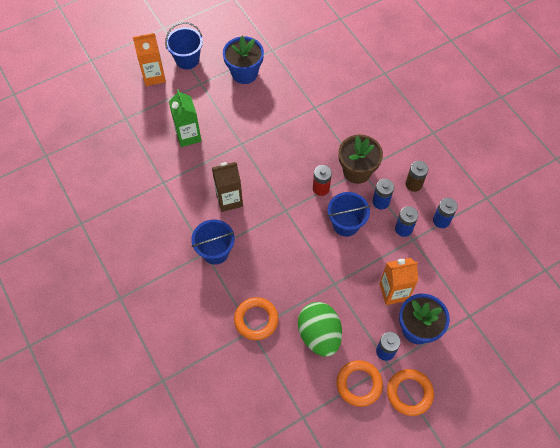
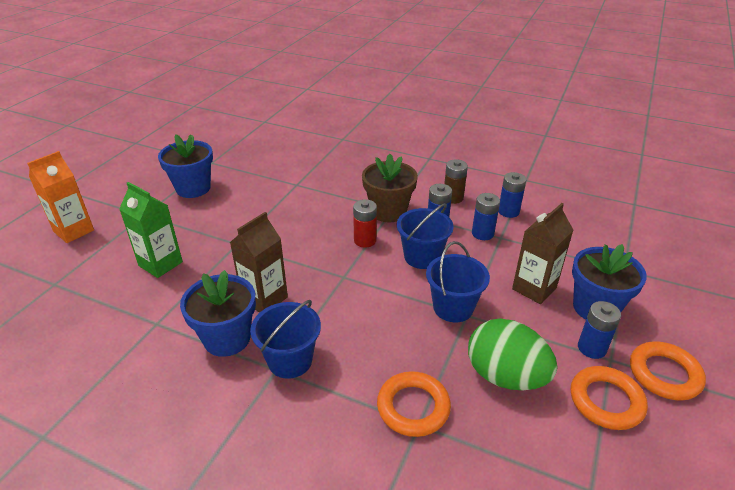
camera: 35 degrees left, 25 degrees down
blue bucket [165,22,203,69] -> blue bucket moved to [426,241,490,322]
orange carton [379,258,418,305] -> brown carton [512,203,573,304]
none -> blue flower pot [180,270,256,357]

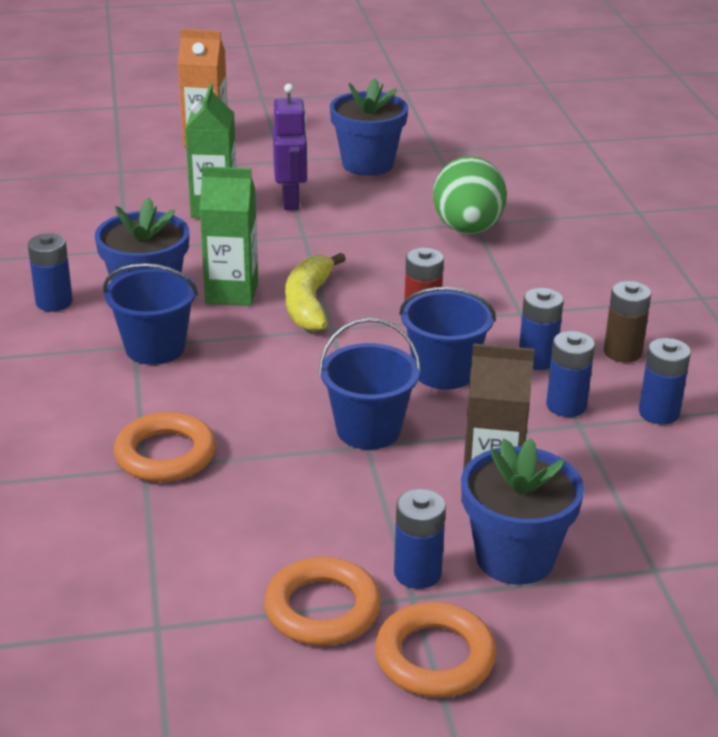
camera: 55 degrees right, 5 degrees down
brown carton [230,212,288,313] -> green carton [199,166,258,306]
brown flower pot [362,154,418,223] -> none
green egg [468,319,557,390] -> green egg moved to [433,156,507,234]
none -> blue battery [28,233,73,312]
none -> purple robot [273,84,308,210]
none -> yellow banana [285,253,346,332]

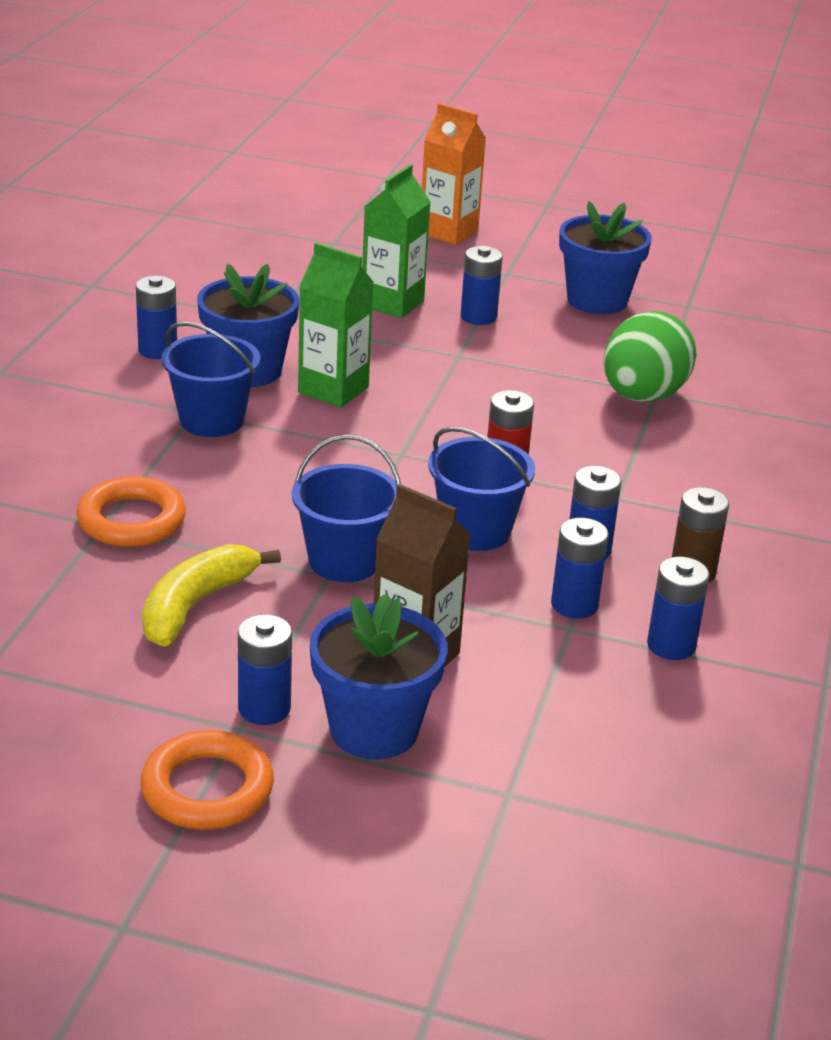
camera: 25 degrees right, 0 degrees up
orange ring [264,557,381,646] -> none
purple robot [273,84,308,210] -> blue battery [461,246,503,325]
yellow banana [285,253,346,332] -> yellow banana moved to [142,544,281,647]

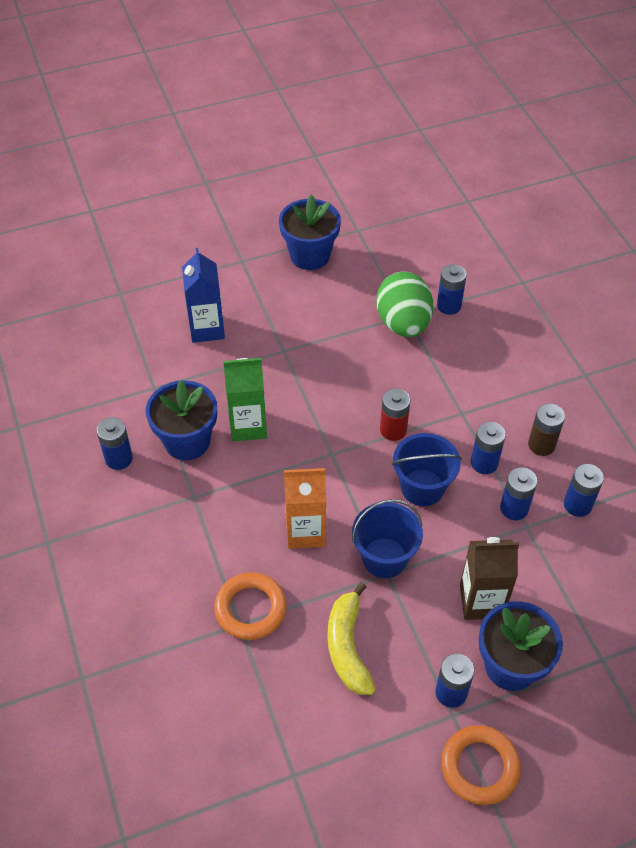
camera: 35 degrees left, 20 degrees up
blue bucket [161,322,260,437] -> none
green carton [362,164,431,318] -> blue carton [182,248,225,343]
orange carton [422,103,486,245] -> orange carton moved to [284,468,326,549]
blue battery [461,246,503,325] -> blue battery moved to [437,264,467,315]

